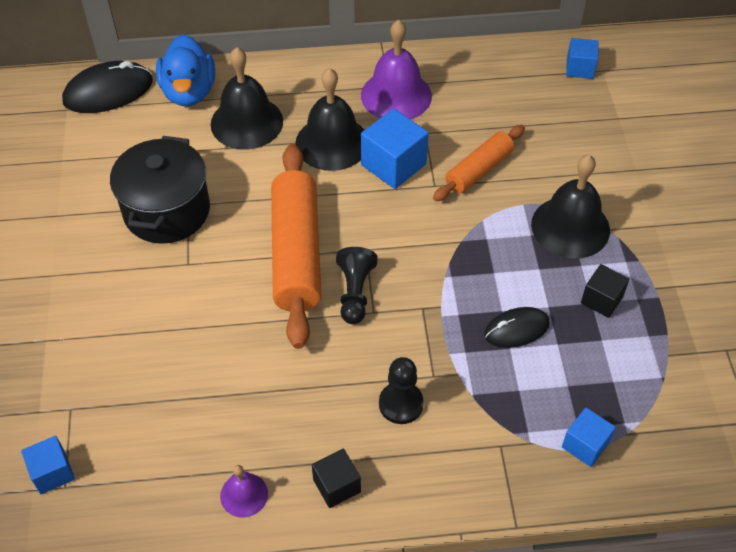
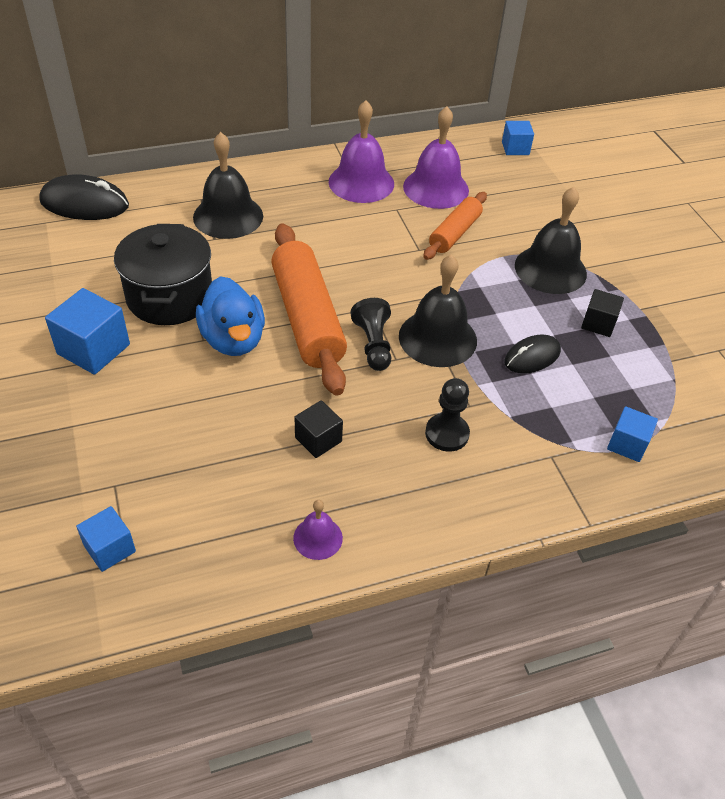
camera: 15 degrees left, 5 degrees down
black mouse [62,61,153,113] -> black mouse turned 45 degrees clockwise [39,174,129,220]
blue duck [156,34,215,106] -> blue duck moved to [196,276,265,356]
black bell [296,68,364,171] -> black bell moved to [399,254,477,367]
black cube [312,449,361,508] -> black cube moved to [295,400,343,458]
blue cube [361,109,429,189] -> blue cube moved to [45,288,130,375]
none -> purple bell [403,106,469,209]

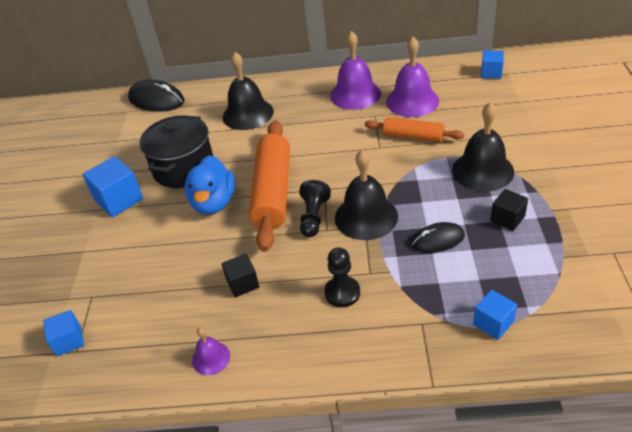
camera: 25 degrees right, 5 degrees down
orange rolling pin [423,192,487,260] -> orange rolling pin turned 60 degrees clockwise [365,117,464,142]

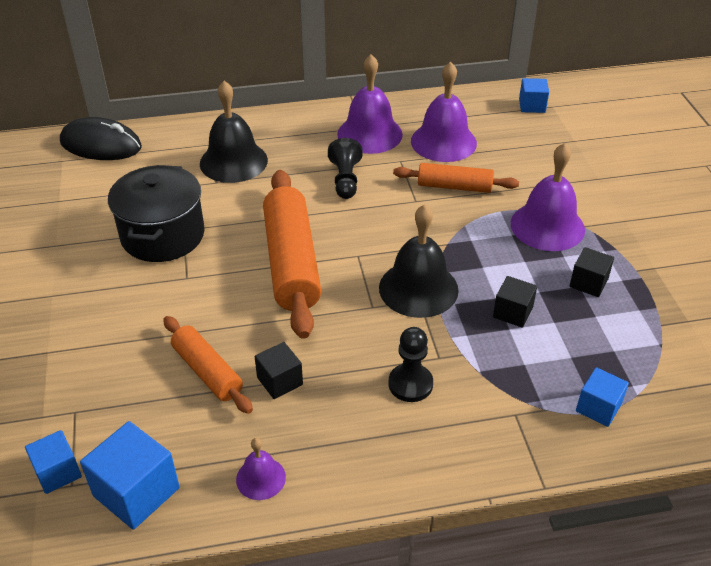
camera: 15 degrees left, 0 degrees up
blue cube [82,156,143,217] -> blue cube moved to [80,421,180,530]
blue duck [184,155,235,215] -> none
black pawn [299,180,331,237] -> black pawn moved to [328,138,363,199]
black mouse [412,222,465,253] -> black cube [493,276,537,328]
black bell [452,102,514,191] -> purple bell [511,143,585,251]
none -> orange rolling pin [163,316,253,414]

